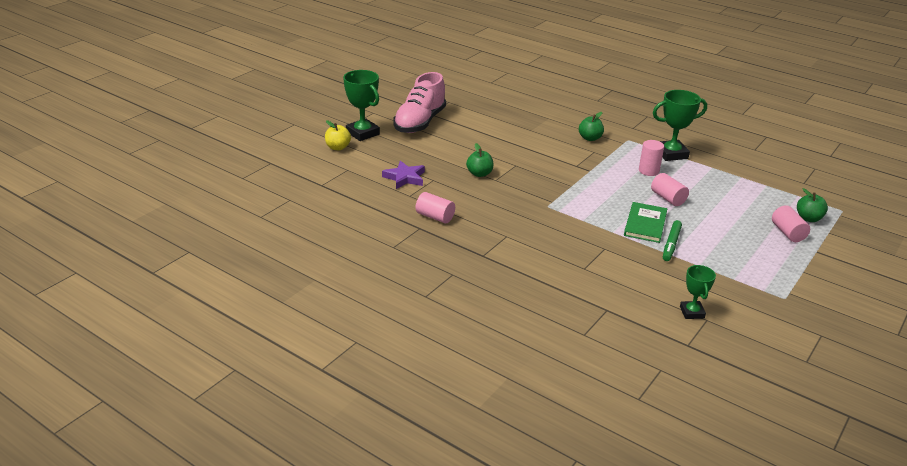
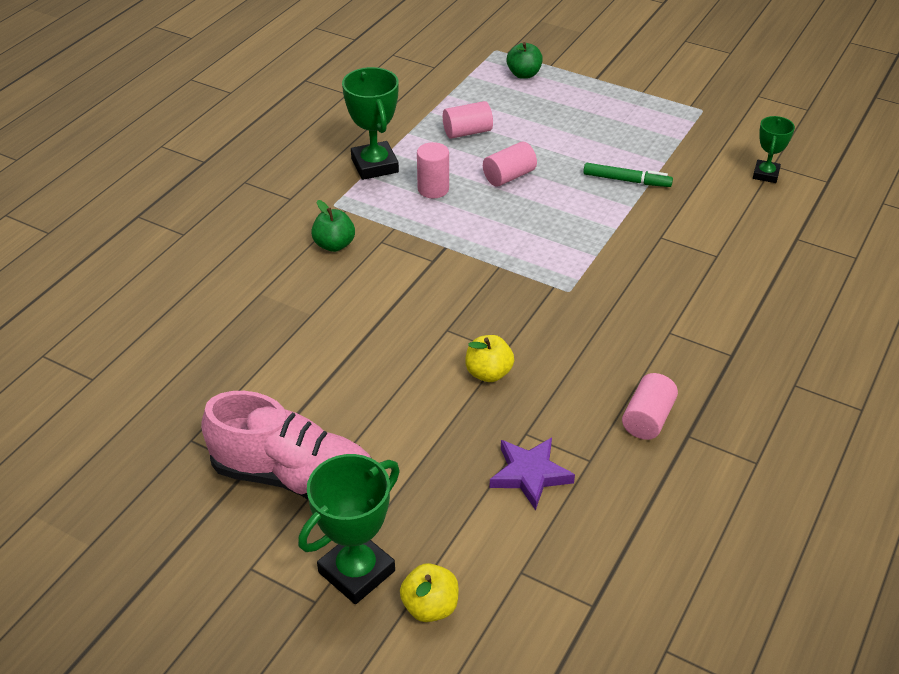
camera: 95 degrees left, 10 degrees up
green apple [466,143,494,177] -> yellow apple [465,335,514,382]
green book [624,202,667,243] -> none
green trophy [680,265,716,319] -> green trophy turned 60 degrees counterclockwise [753,116,795,183]
pink cylinder [772,205,810,242] -> pink cylinder moved to [443,101,493,139]

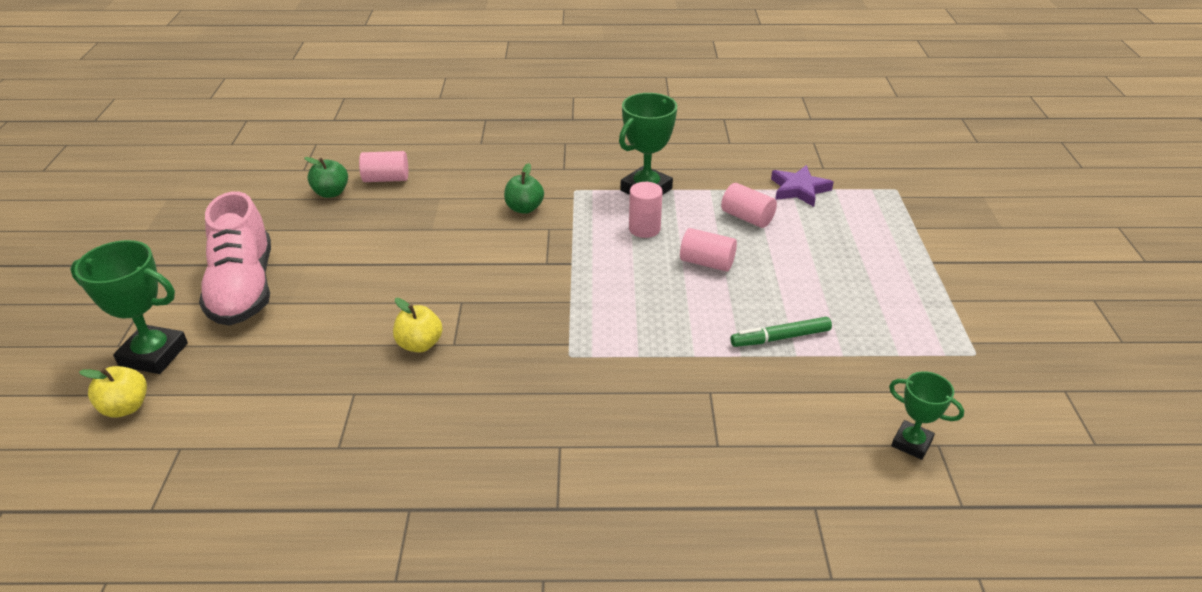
camera: 60 degrees right, 5 degrees down
purple star [489,437,575,510] -> purple star moved to [771,165,834,207]
green apple [507,42,543,79] -> green apple moved to [304,157,348,198]
green marker [583,163,673,187] -> green marker turned 90 degrees clockwise [730,317,832,347]
pink cylinder [622,373,678,440] -> pink cylinder moved to [359,151,408,182]
green trophy [753,116,795,183] -> green trophy turned 45 degrees clockwise [889,371,964,460]

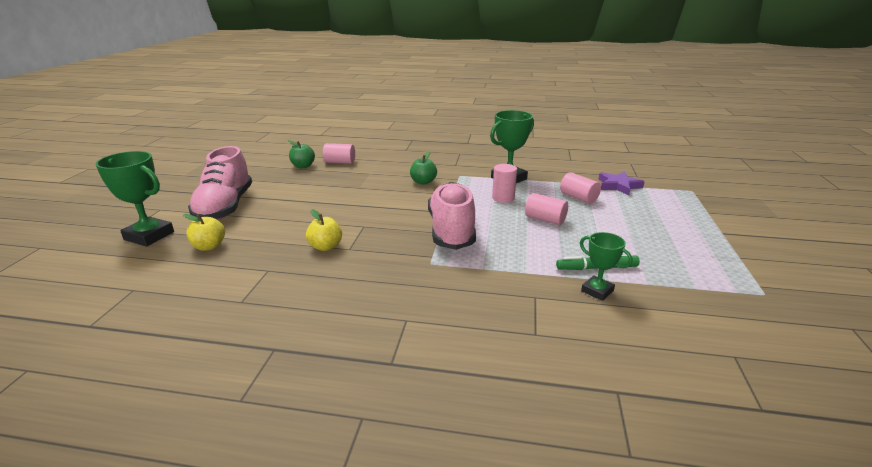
camera: 10 degrees right, 10 degrees down
yellow apple [79,366,147,418] -> yellow apple moved to [183,214,225,251]
green trophy [889,371,964,460] -> green trophy moved to [580,232,632,301]
none -> pink shoe [428,182,476,250]

